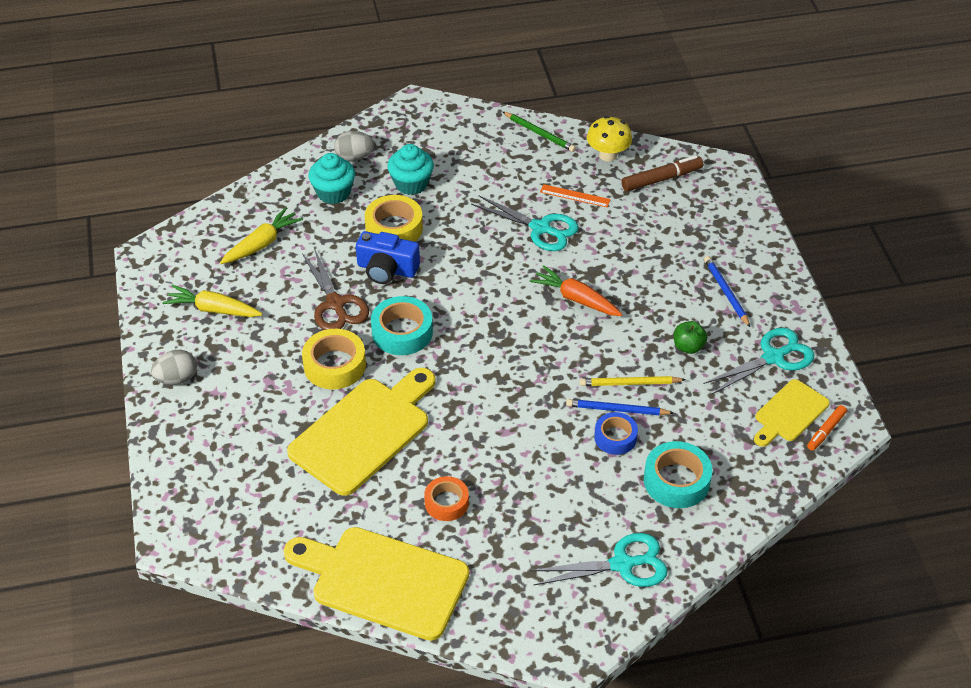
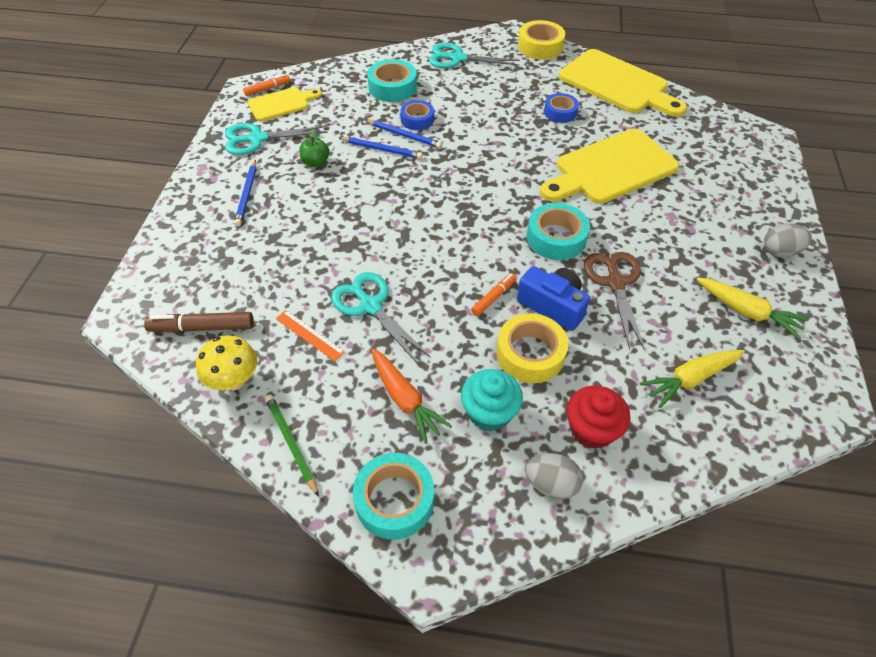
camera: 160 degrees left, 5 degrees up
yellow tape [302,329,366,389] -> yellow tape moved to [518,20,565,60]
turquoise cupcake [309,153,355,204] -> red cupcake [567,385,630,449]
orange tape [424,476,469,521] -> blue tape [544,93,579,123]
orange carrot [530,265,622,316] -> orange carrot moved to [371,349,452,444]
yellow pencil [580,376,686,386] -> blue pencil [338,137,423,159]
none -> turquoise tape [353,453,434,540]
none -> orange marker [471,273,517,316]

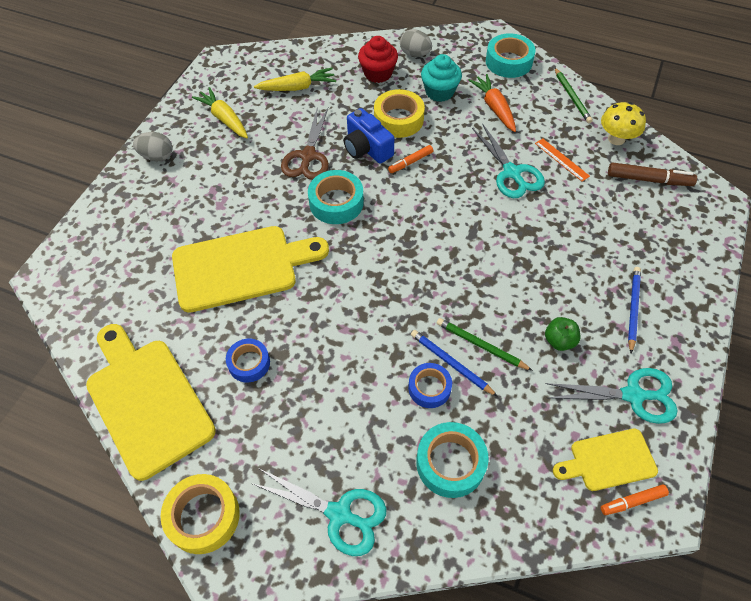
camera: 165 degrees left, 5 degrees up
blue pencil [338,137,423,159] -> green pencil [437,318,533,371]

